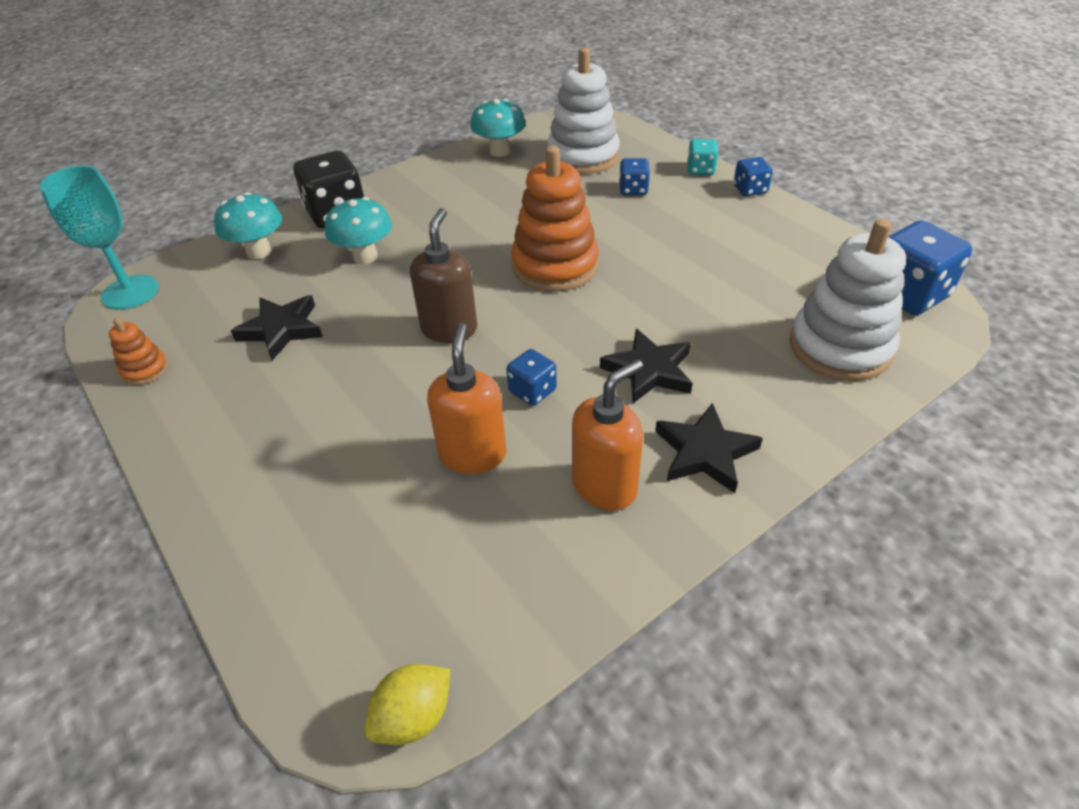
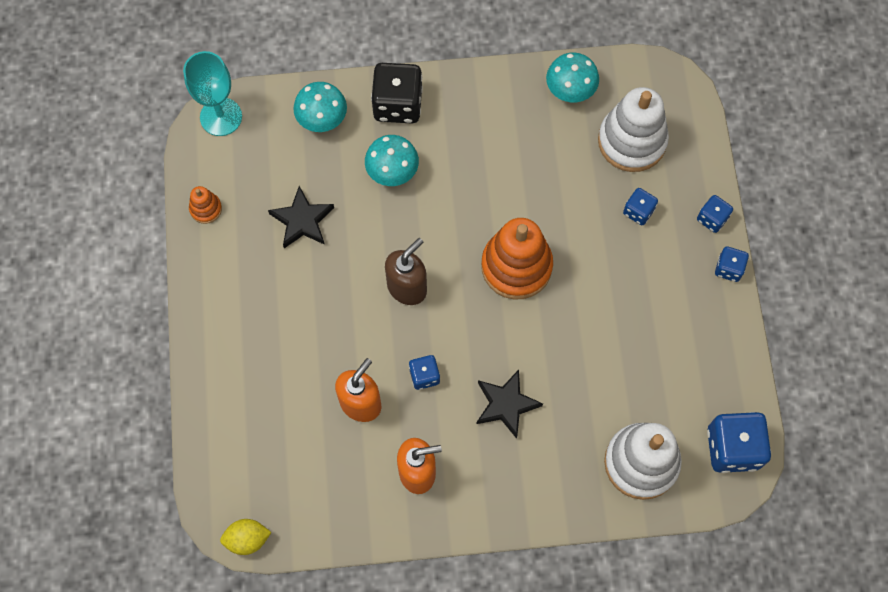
camera: 30 degrees right, 25 degrees up
black star [655,403,763,493] -> none
turquoise dice [687,139,719,175] -> blue dice [697,195,733,233]

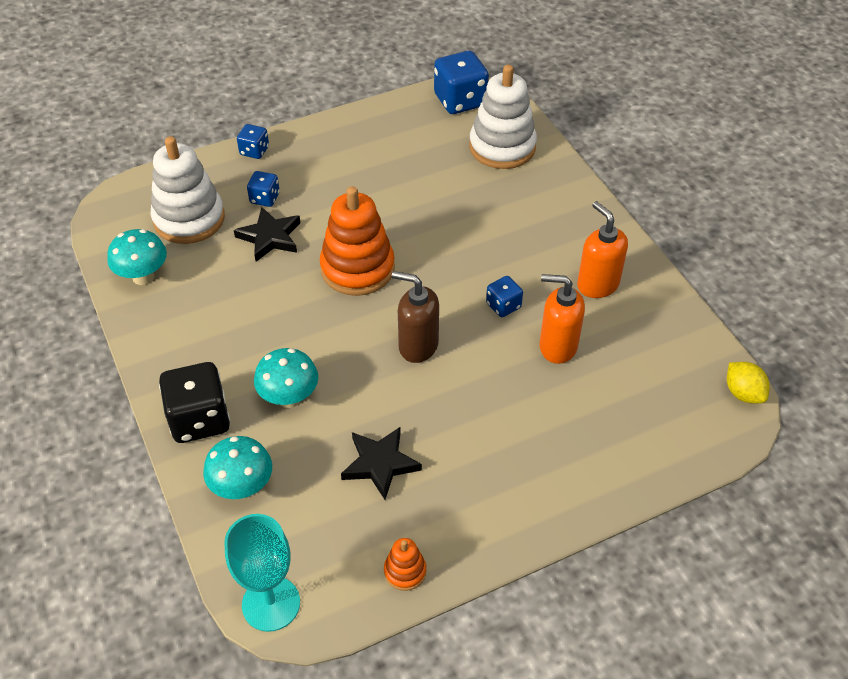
camera: 110 degrees left, 20 degrees down
black star [477,370,543,439] -> black star moved to [234,207,300,262]
blue dice [715,246,749,282] -> none

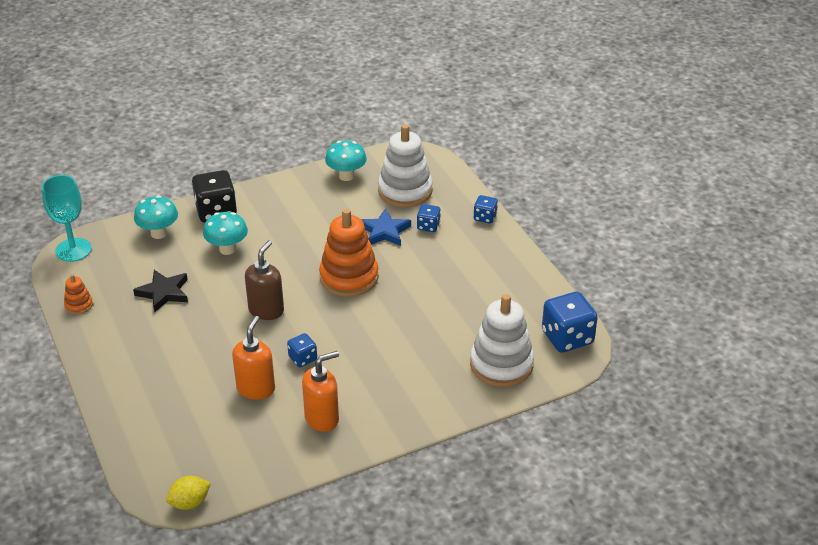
camera: 90 degrees right, 10 degrees down
black star [234,207,300,262] -> blue star [361,208,411,246]

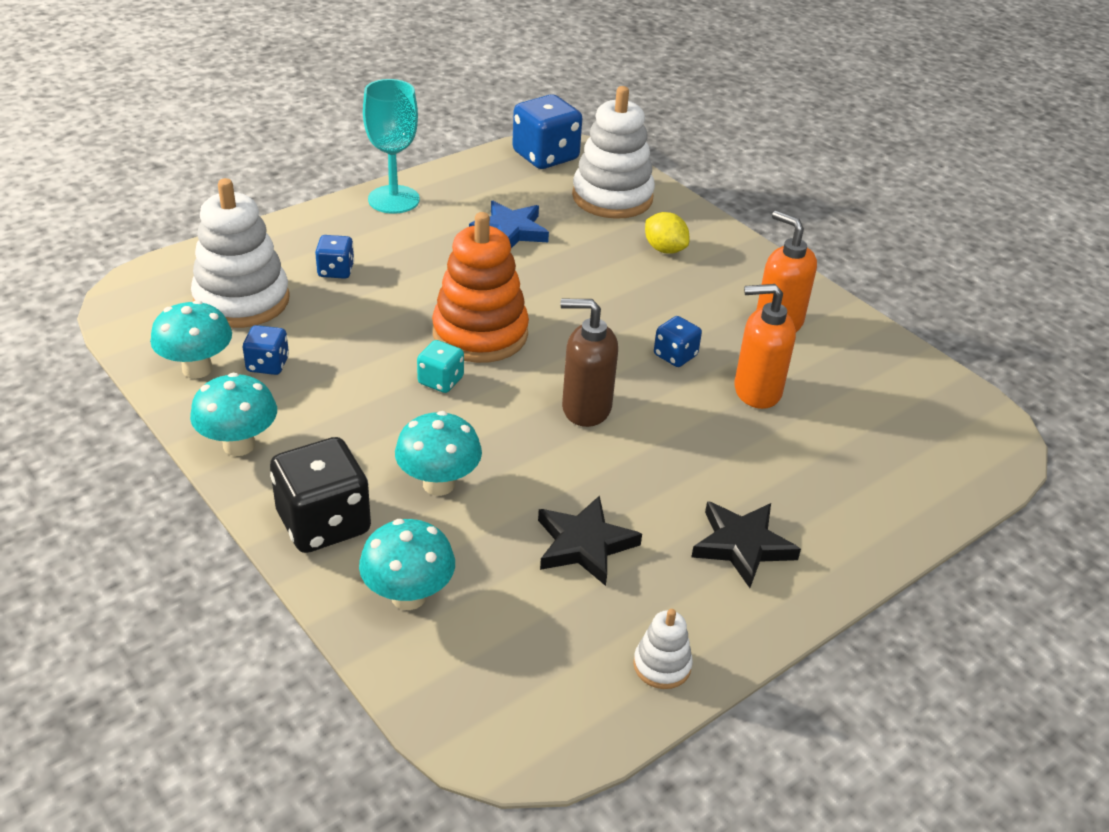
camera: 105 degrees left, 0 degrees up
turquoise goblet [42,175,92,262] -> turquoise goblet moved to [363,79,420,214]
orange stacking toy [64,274,93,315] -> white stacking toy [633,609,693,689]
yellow lemon [166,476,211,510] -> yellow lemon moved to [645,212,690,254]
blue star [361,208,411,246] -> blue star moved to [469,201,549,248]
blue dice [474,195,498,224] -> blue dice moved to [243,325,289,375]
none -> turquoise mushroom [190,373,277,456]
none -> turquoise dice [417,340,464,393]
none -> black star [692,501,801,588]

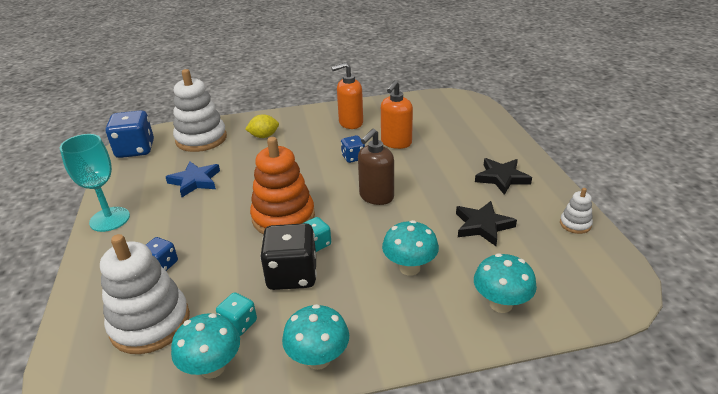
camera: 60 degrees left, 5 degrees down
blue dice [243,325,289,375] -> turquoise dice [216,292,257,336]
black dice [270,437,371,553] -> black dice moved to [260,223,317,290]

